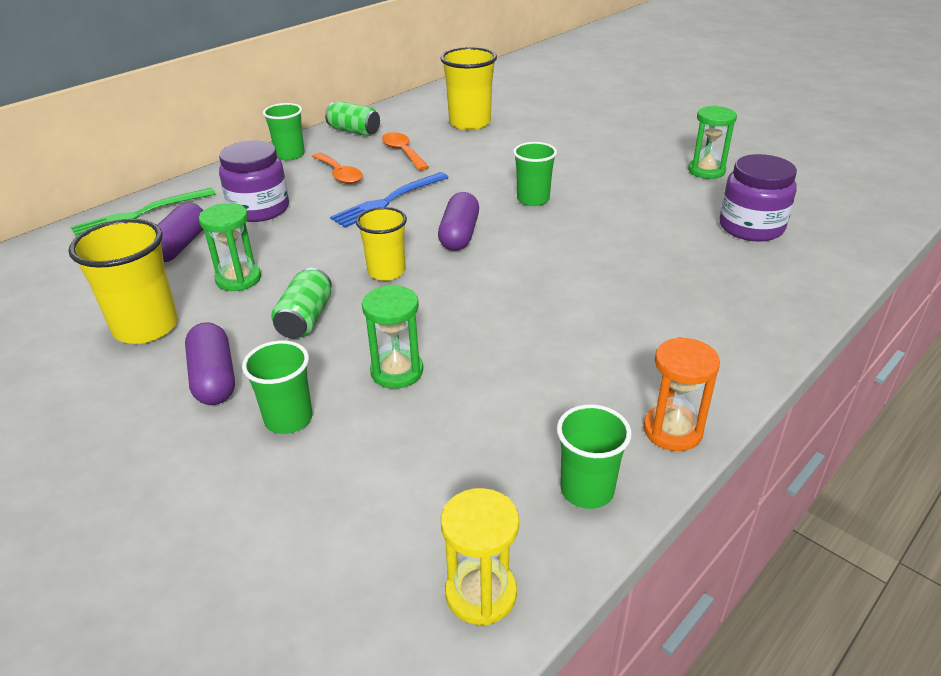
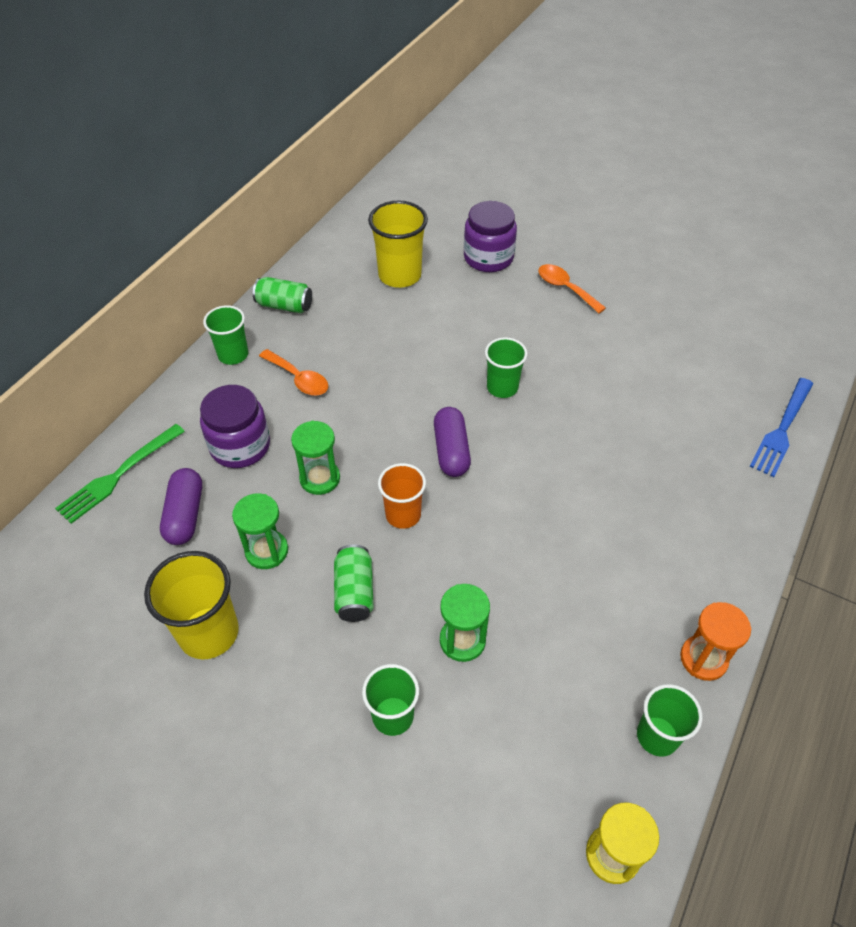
camera: 15 degrees left, 15 degrees up
purple capsule [185,322,235,405] -> none
blue fork [330,172,449,228] -> blue fork moved to [750,378,813,477]
yellow cup [356,207,407,281] -> orange cup [378,463,426,529]
orange spoon [382,132,429,171] -> orange spoon moved to [538,264,606,313]
green hourglass [688,106,737,179] -> green hourglass moved to [291,421,340,495]
purple jar [719,154,797,242] -> purple jar moved to [464,201,517,272]

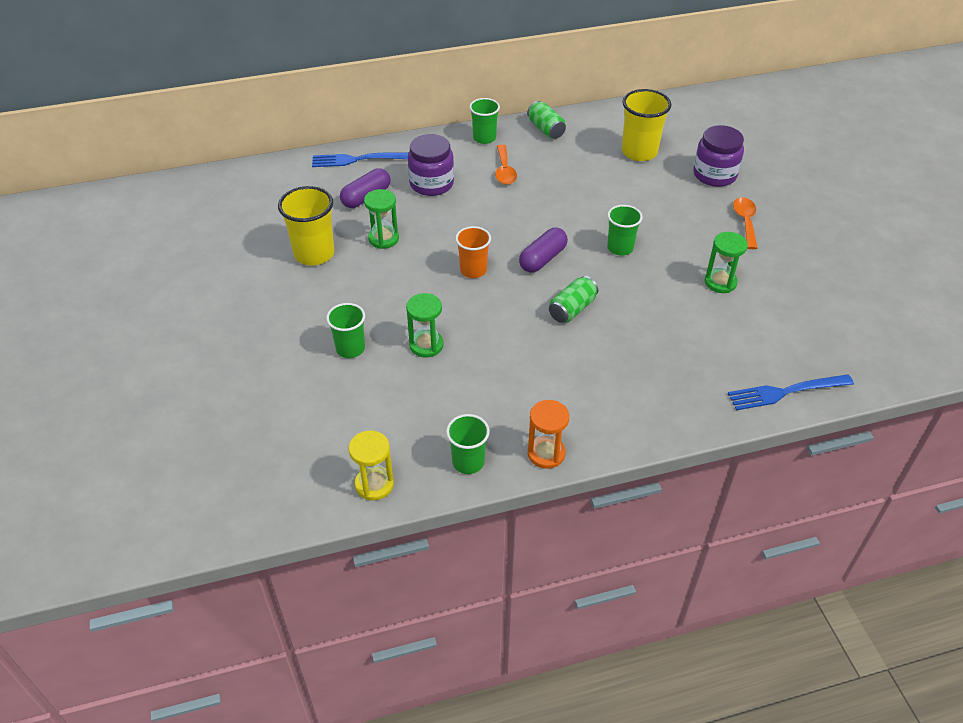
camera: 45 degrees right, 5 degrees down
green fork [55,424,185,524] -> blue fork [312,153,408,167]
green hourglass [291,421,340,495] -> green hourglass moved to [705,232,748,293]
green can [334,544,374,622] -> green can moved to [549,276,598,323]

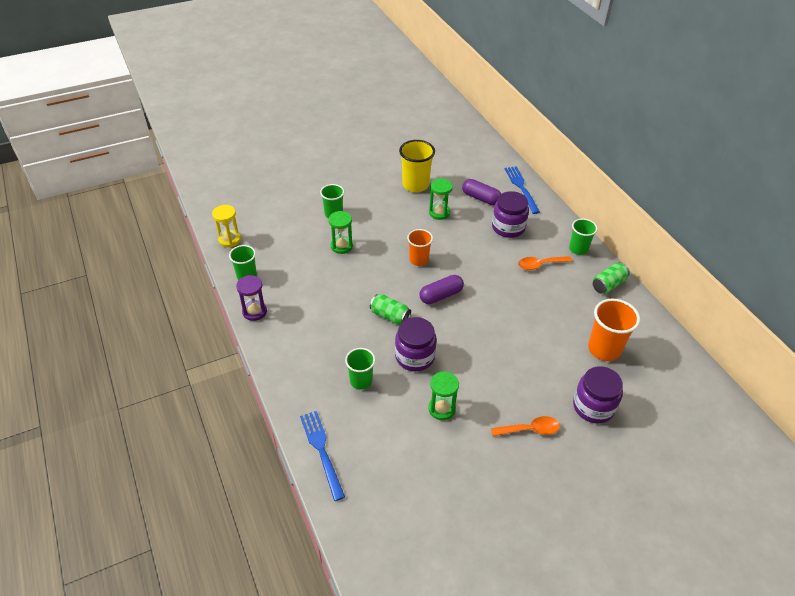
camera: 80 degrees right, 0 degrees up
purple capsule [519,228,568,273] -> purple capsule turned 60 degrees counterclockwise [419,275,464,304]
orange hourglass [528,400,569,469] -> purple hourglass [236,275,267,321]
green cup [607,205,643,256] -> green cup moved to [345,348,375,390]
yellow cup [622,89,671,161] -> orange cup [588,299,640,361]
none -> purple jar [395,317,437,372]

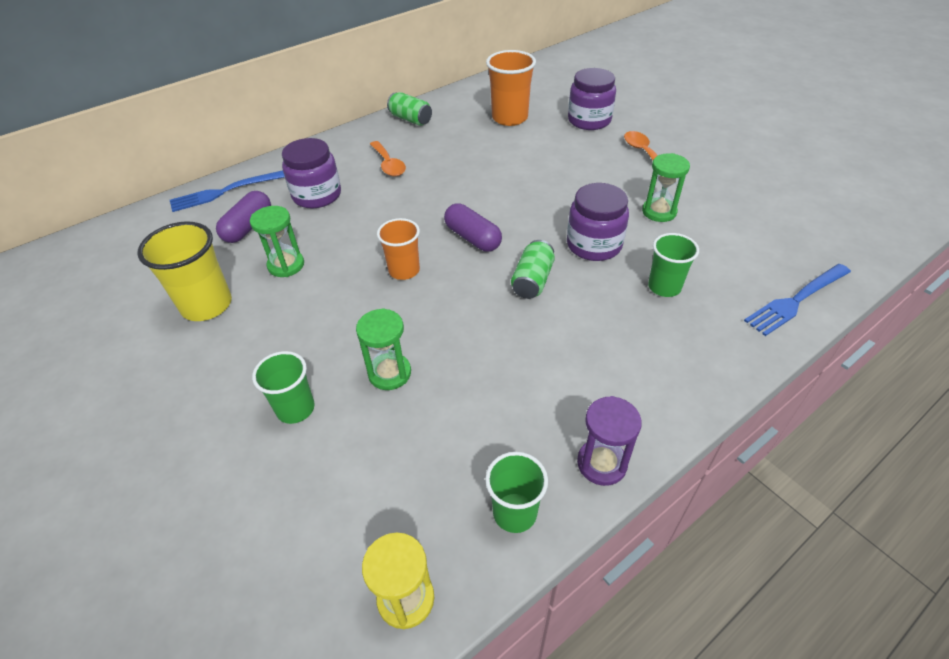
camera: 100 degrees left, 0 degrees up
green cup [569,219,598,255] -> none

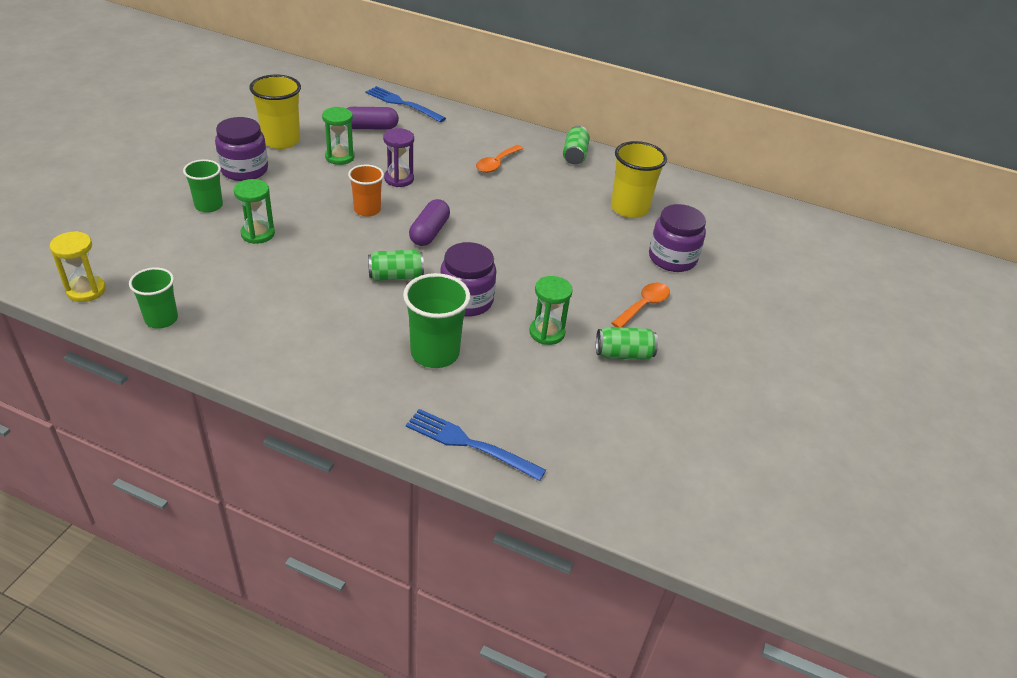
camera: 55 degrees right, 5 degrees down
purple jar [282,138,341,208] -> purple jar moved to [215,117,268,181]
orange cup [486,50,536,126] -> yellow cup [611,141,667,218]
purple hourglass [577,396,642,486] -> purple hourglass moved to [383,128,414,187]
green cup [648,233,699,297] -> green cup [403,273,470,368], size x1.53
none -> green can [596,327,658,360]

